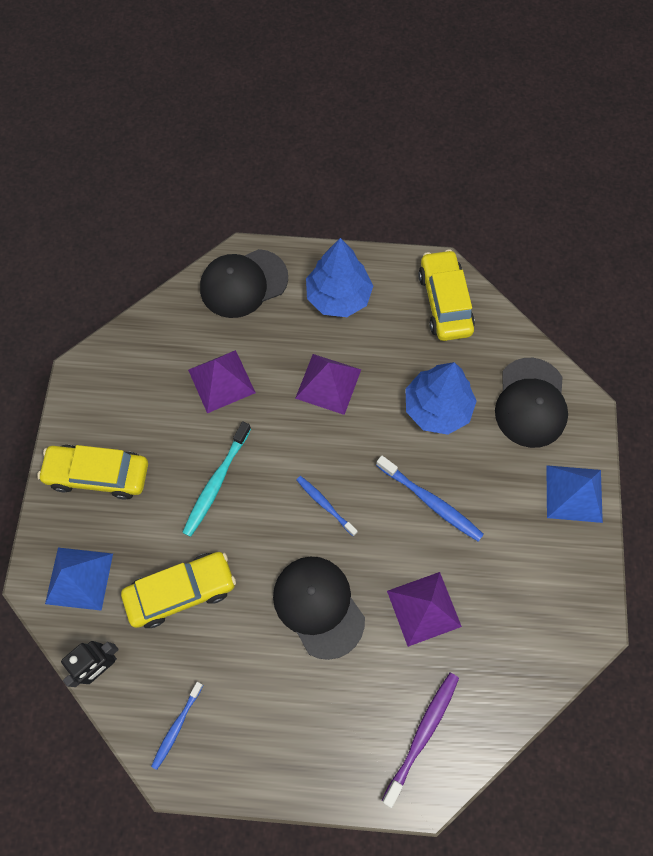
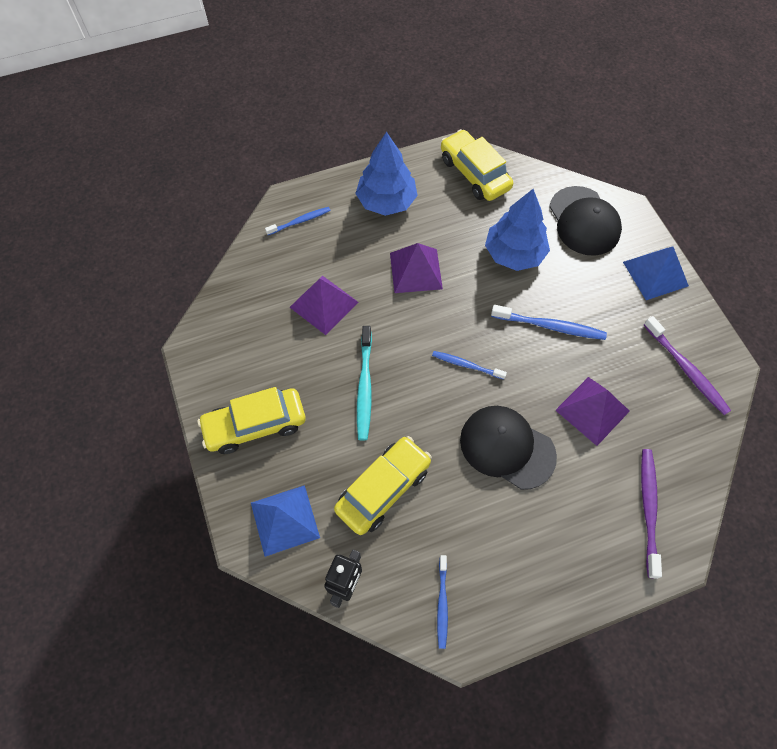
camera: 25 degrees left, 5 degrees down
black cap [200,249,288,318] -> blue toothbrush [265,207,331,235]
none -> purple toothbrush [644,316,731,415]

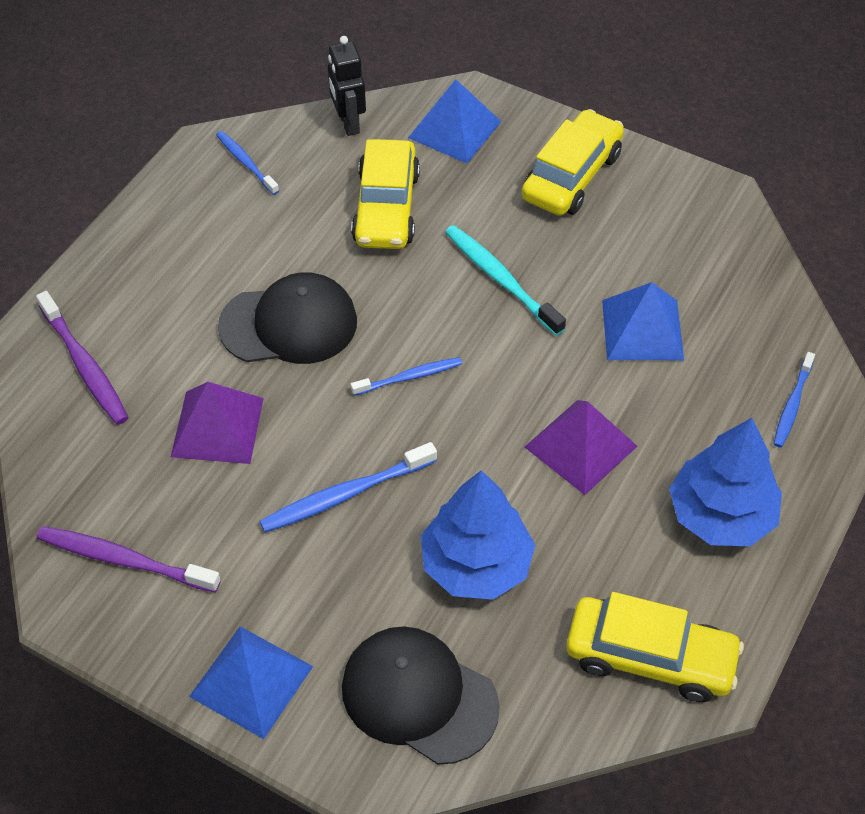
camera: 140 degrees right, 10 degrees down
purple pyramid [290,276,358,335] -> blue pyramid [602,282,684,360]

